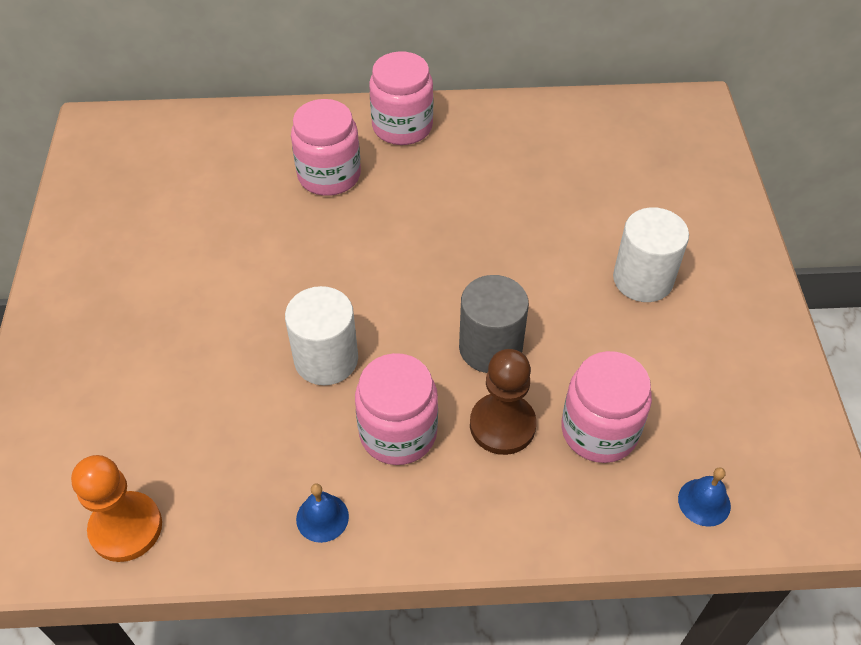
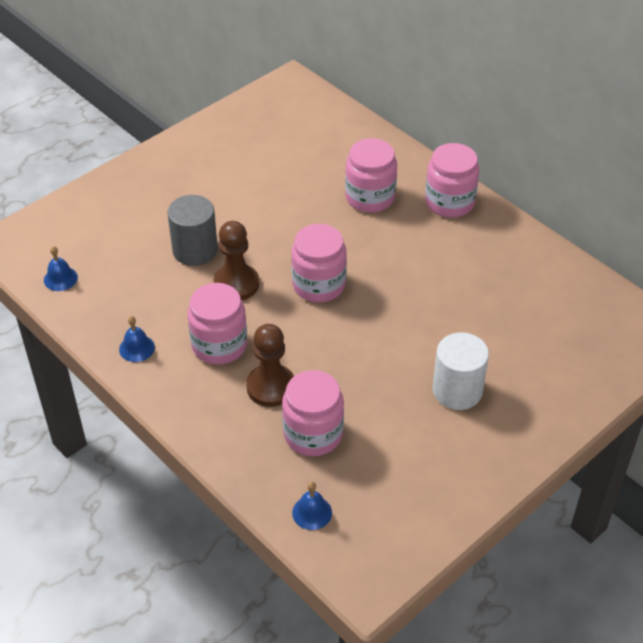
camera: 50 degrees right, 5 degrees down
orange pawn [71,455,162,562] -> blue bell [44,246,78,291]
white cylinder [285,286,358,385] -> brown pawn [214,221,259,300]
grey cylinder [459,275,529,373] -> grey cylinder moved to [167,195,218,266]
none -> pink jar [291,224,347,302]

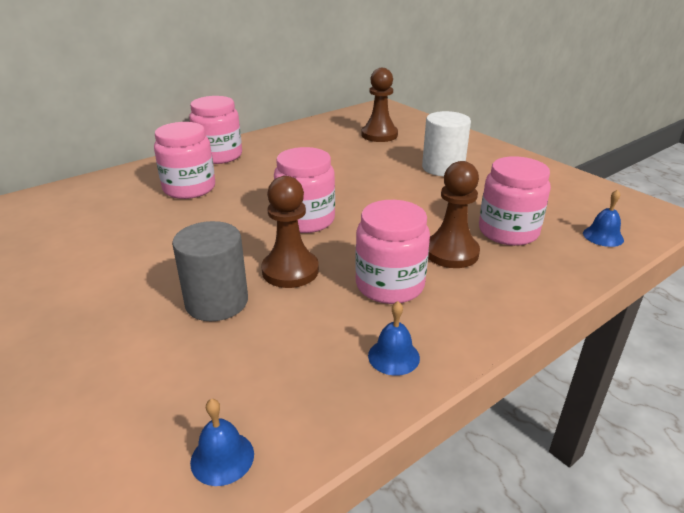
camera: 85 degrees left, 15 degrees down
none -> brown pawn [362,68,398,142]

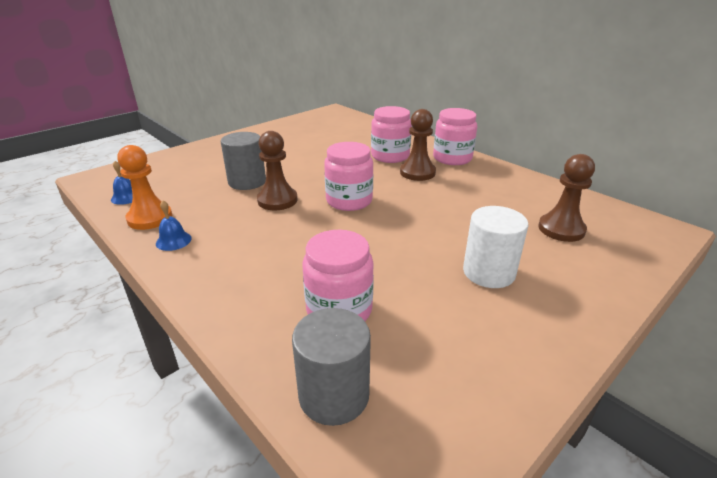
camera: 85 degrees right, 0 degrees up
pink jar [355,200,430,304] -> none
brown pawn [428,161,480,268] -> brown pawn moved to [400,109,436,181]
blue bell [583,189,624,247] -> grey cylinder [292,308,371,426]
none -> orange pawn [118,145,172,230]

